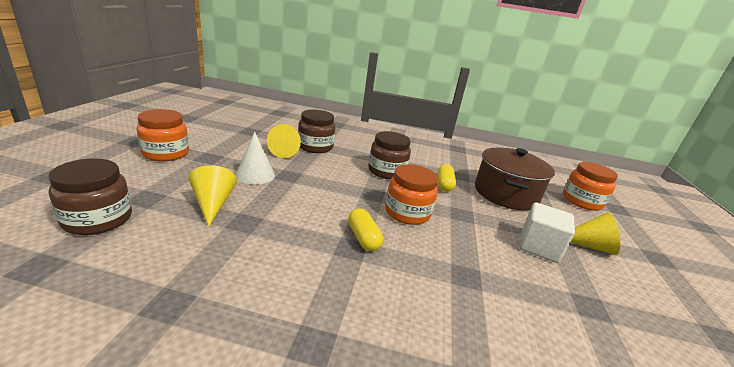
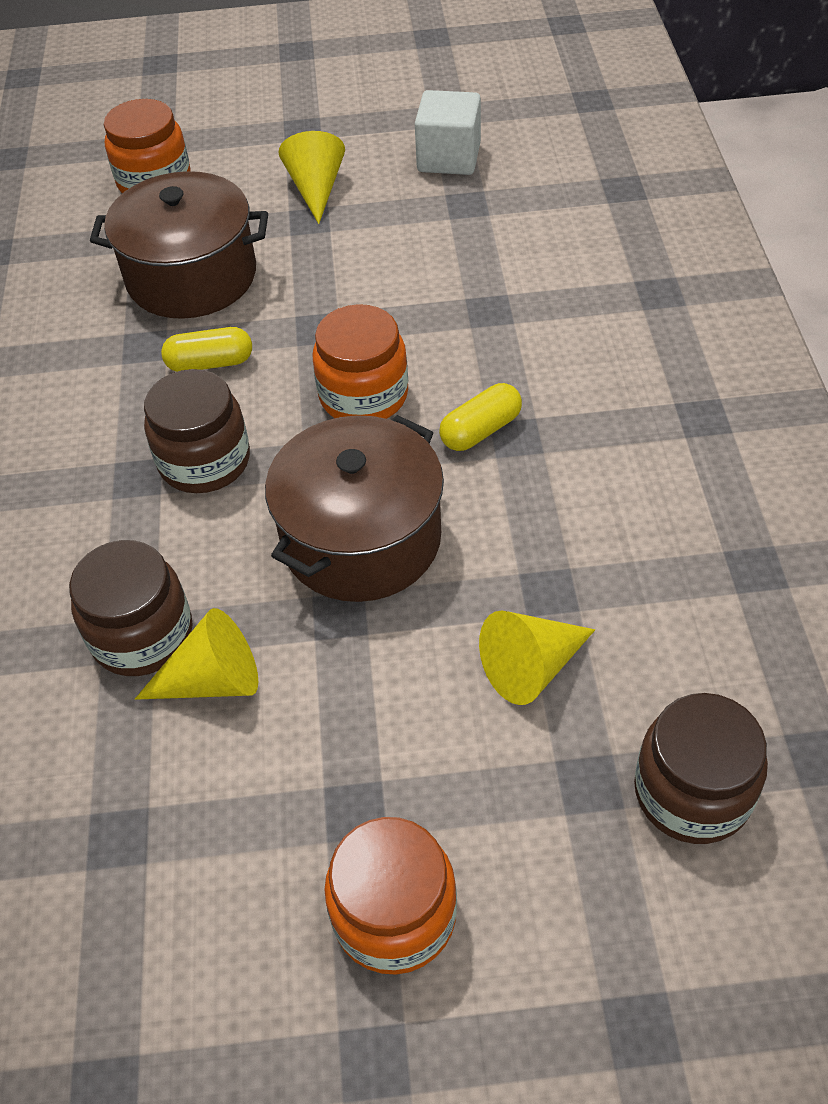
camera: 100 degrees left, 25 degrees up
white cone [235,132,275,185] -> none
white cube [519,202,575,263] -> white cube moved to [415,90,481,175]
none -> brown pot [265,415,444,602]

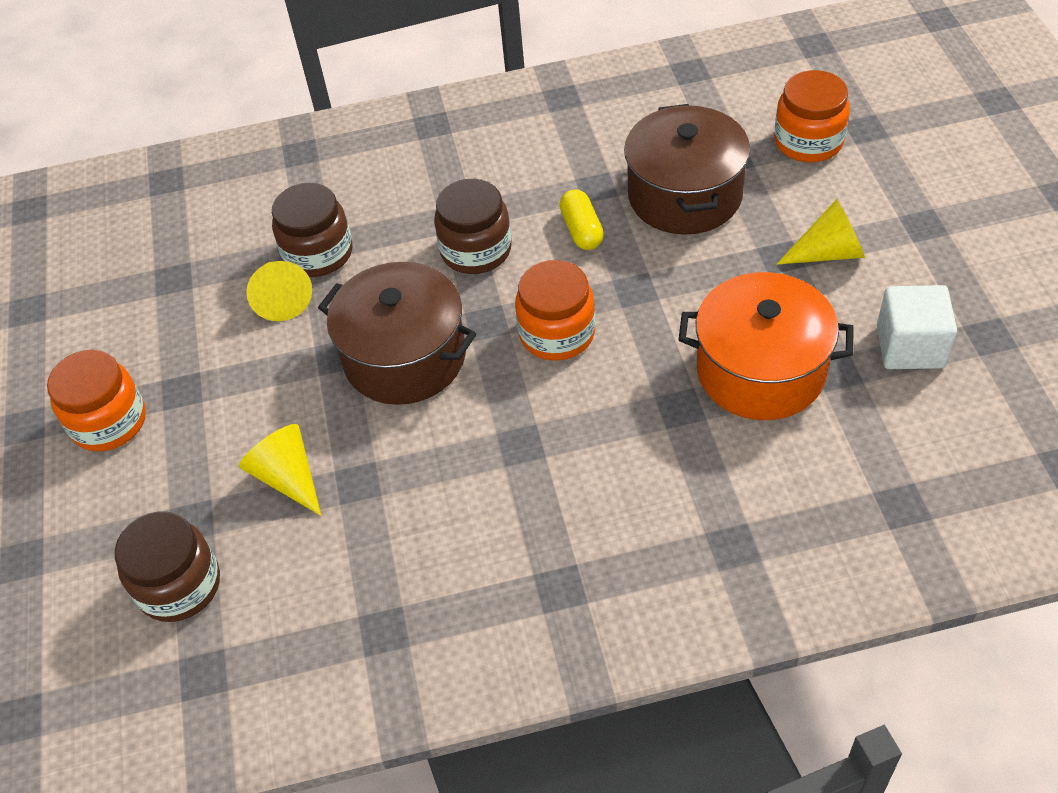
camera: 85 degrees right, 0 degrees up
yellow capsule [439,383,522,451] -> none
none -> orange pot [679,272,854,420]

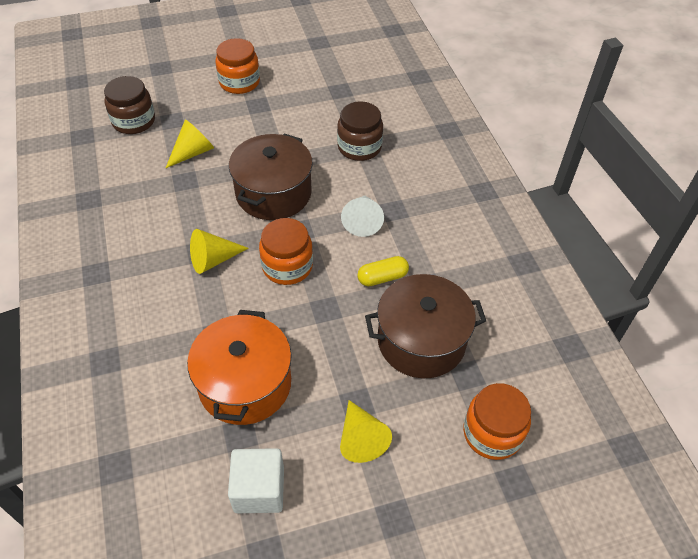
camera: 80 degrees right, 0 degrees up
yellow cone [246,261,312,321] -> yellow cone moved to [190,229,249,274]
brown jar [434,179,512,274] -> white cone [341,196,384,237]

